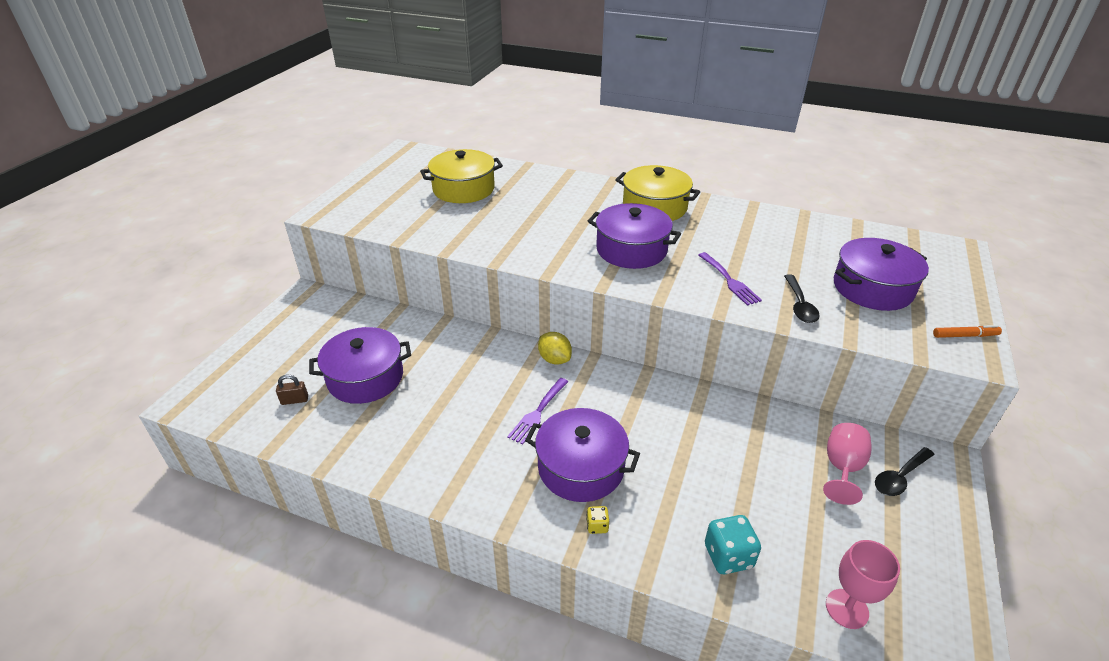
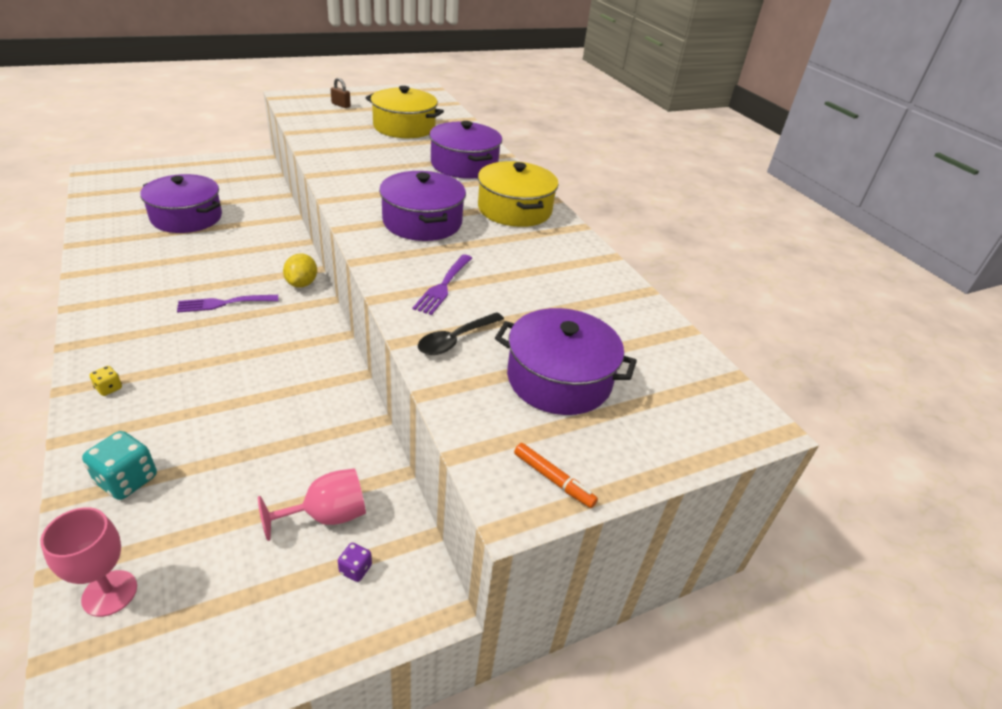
camera: 40 degrees right, 0 degrees up
brown padlock [276,375,308,405] -> brown padlock moved to [331,78,351,108]
purple pot [525,408,640,502] -> purple pot moved to [429,121,502,179]
black spoon [875,447,935,496] -> purple dice [338,543,372,582]

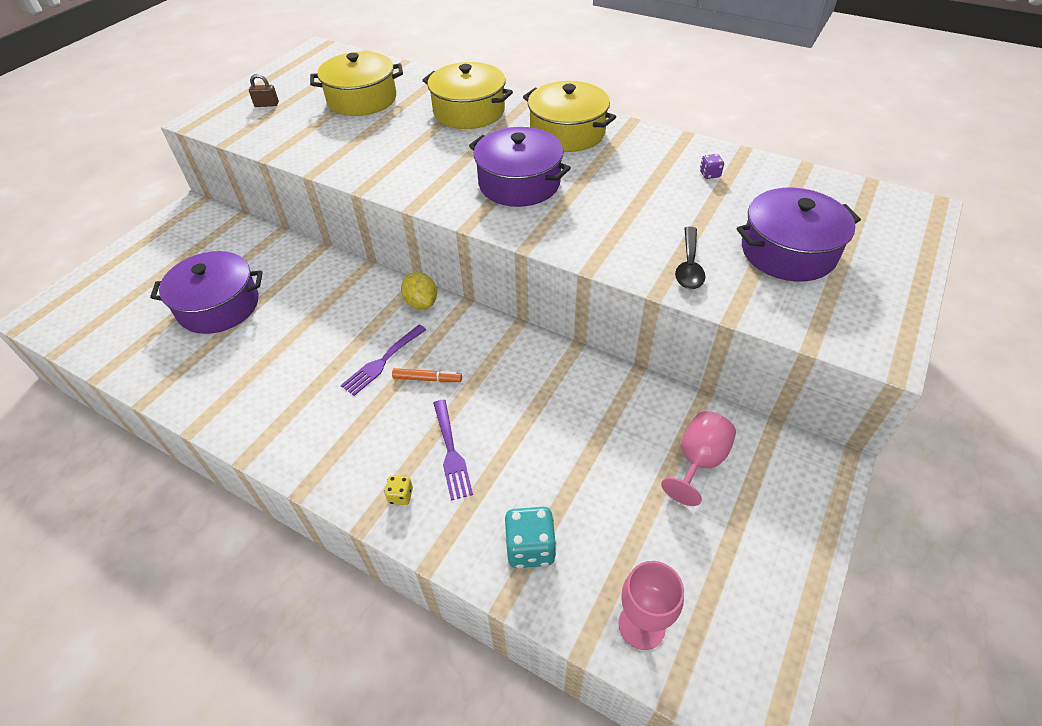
camera: 30 degrees left, 10 degrees up
purple dice [338,543,372,582] -> purple dice moved to [700,154,724,179]
purple fork [413,254,472,315] -> purple fork moved to [433,400,473,501]
purple pot [429,121,502,179] -> yellow pot [422,62,513,129]
orange marker [514,443,598,508] -> orange marker moved to [392,368,462,382]

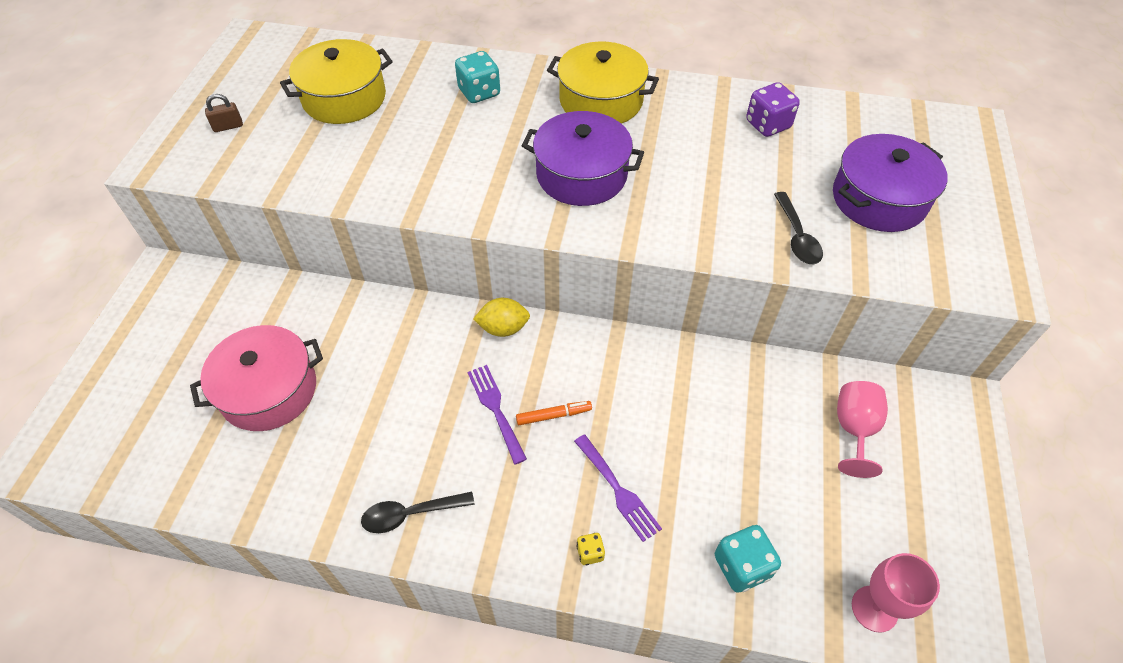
camera: 20 degrees left, 5 degrees up
purple pot [150,251,263,334] -> pink pot [190,325,323,431]
purple fork [341,325,426,396] -> purple fork turned 135 degrees clockwise [467,365,527,465]
yellow lemon [401,272,437,309] -> yellow lemon turned 45 degrees counterclockwise [473,298,530,337]
yellow pot [422,62,513,129] -> turquoise dice [455,51,500,103]
purple dice [700,154,724,179] -> purple dice [746,82,800,137], size x1.92
none -> black spoon [361,492,475,533]

